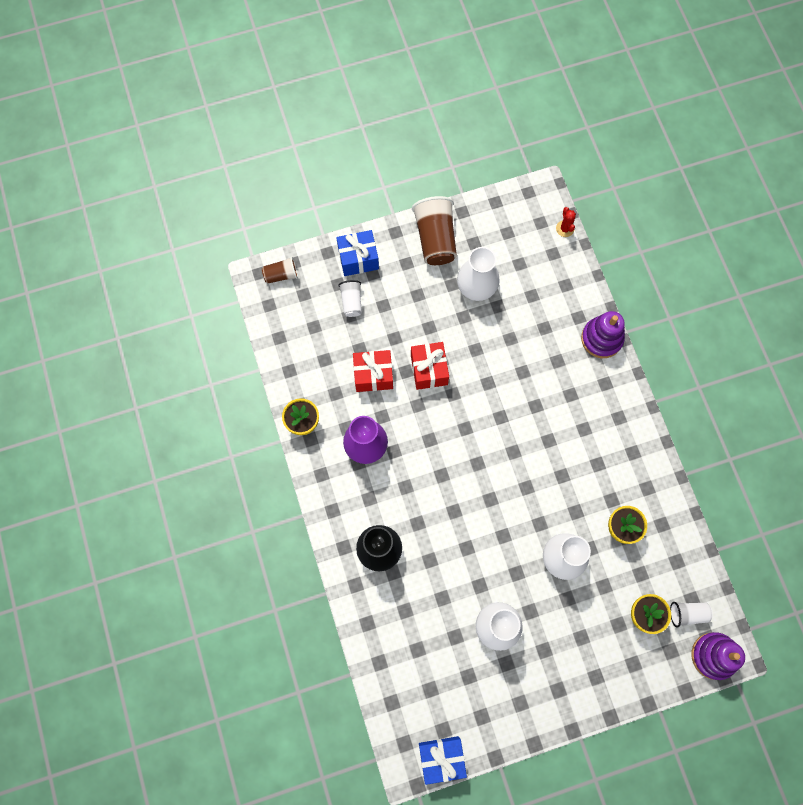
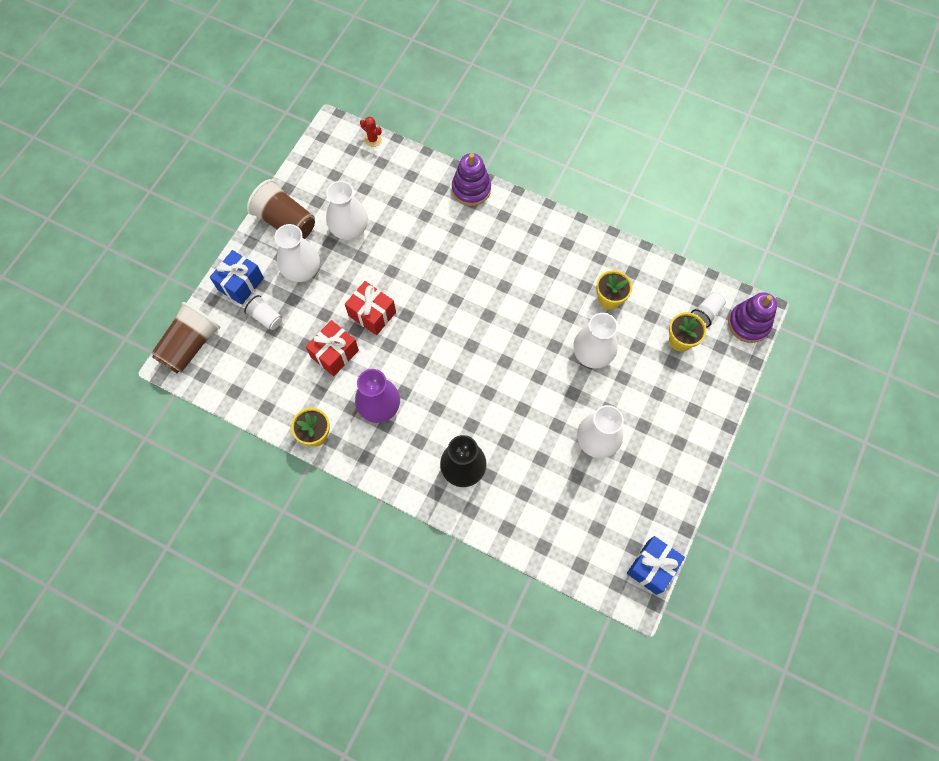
camera: 45 degrees left, 5 degrees down
brown cup [262,257,298,284] -> brown cup [151,302,220,373], size x1.86
none -> white vase [274,224,320,282]

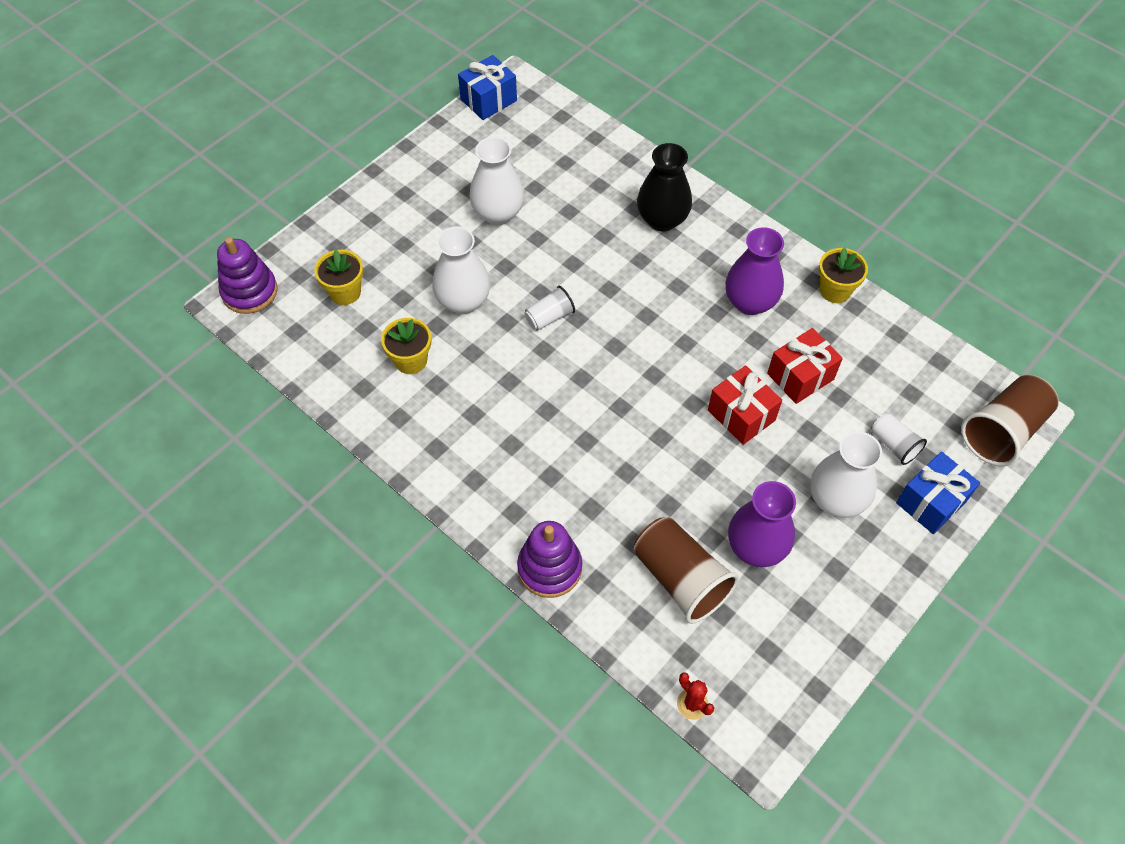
camera: 165 degrees left, 10 degrees down
brown cup [247,179,315,239] -> brown cup moved to [634,517,739,624]
white vase [326,181,368,240] -> purple vase [728,481,796,567]
white cup [691,292,726,328] -> white cup moved to [524,286,575,331]

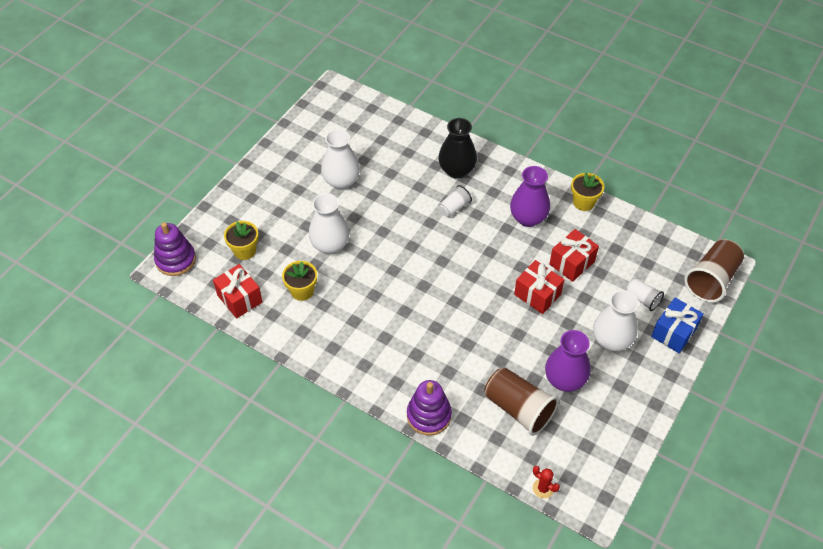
camera: 10 degrees left, 5 degrees down
blue gift [458,55,517,120] -> none
white cup [524,286,575,331] -> white cup moved to [438,185,472,217]
none -> red gift [213,264,263,319]

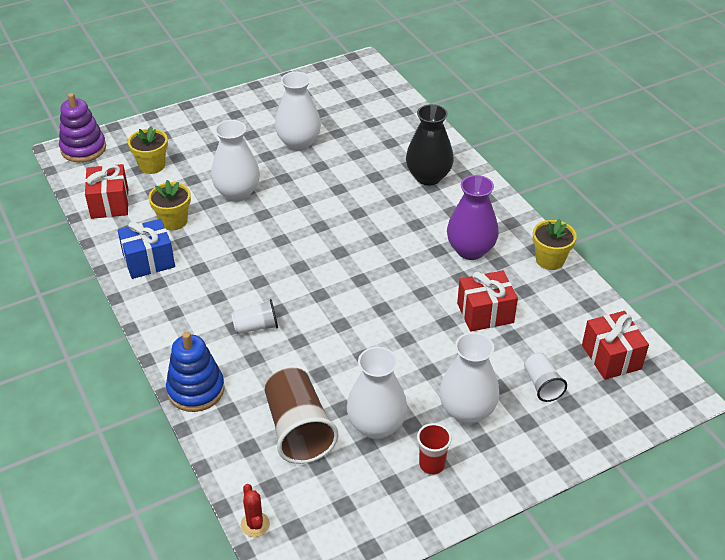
camera: 30 degrees right, 10 degrees down
purple stacking toy [407,380,452,436] -> blue stacking toy [166,332,225,412]
white cup [438,185,472,217] -> white cup moved to [231,299,278,334]
red gift [514,260,565,314] -> red gift moved to [582,311,649,380]
purple vase [545,330,590,392] -> white vase [347,347,407,439]
blue gift [651,297,703,353] -> blue gift moved to [118,219,175,279]
brown cup [684,239,744,303] -> none
none -> red cup [417,423,452,475]

